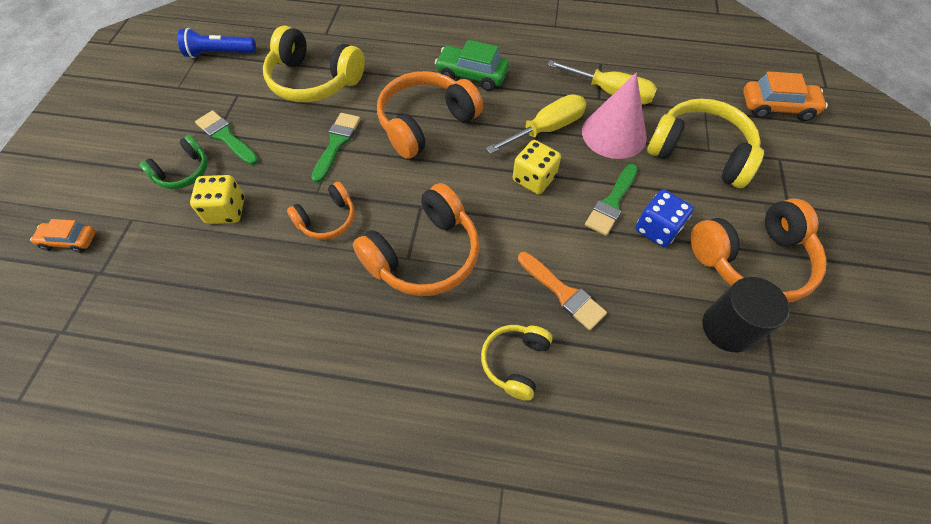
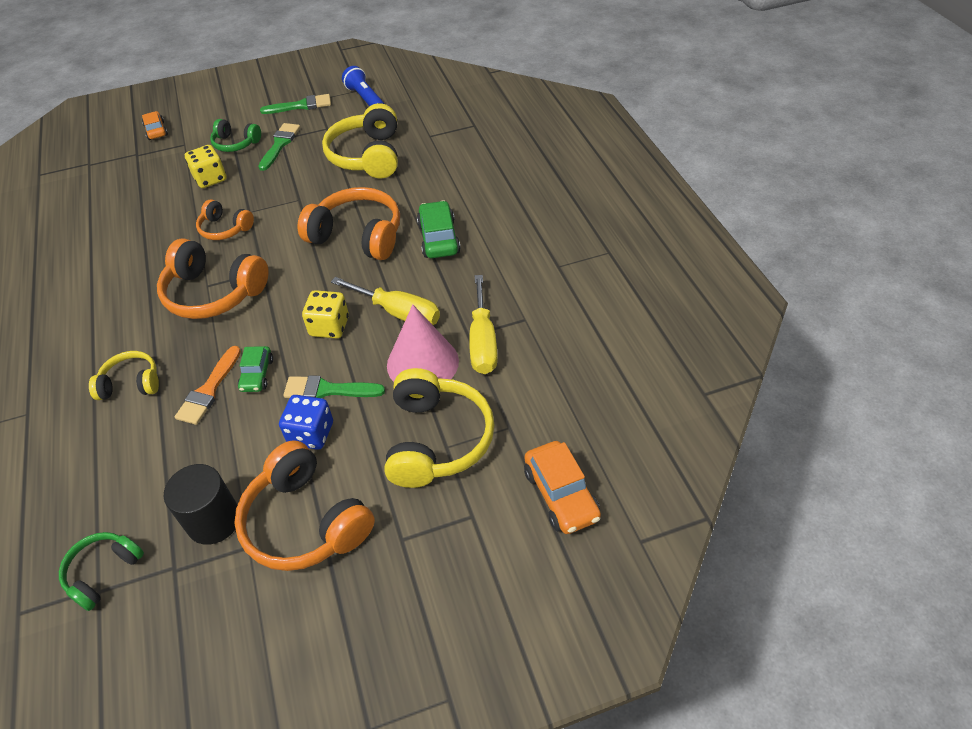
camera: 65 degrees right, 10 degrees down
green brush [311,113,360,183] -> green brush moved to [260,94,331,114]
none -> green headphones [59,532,144,611]
none -> green car [238,346,273,392]

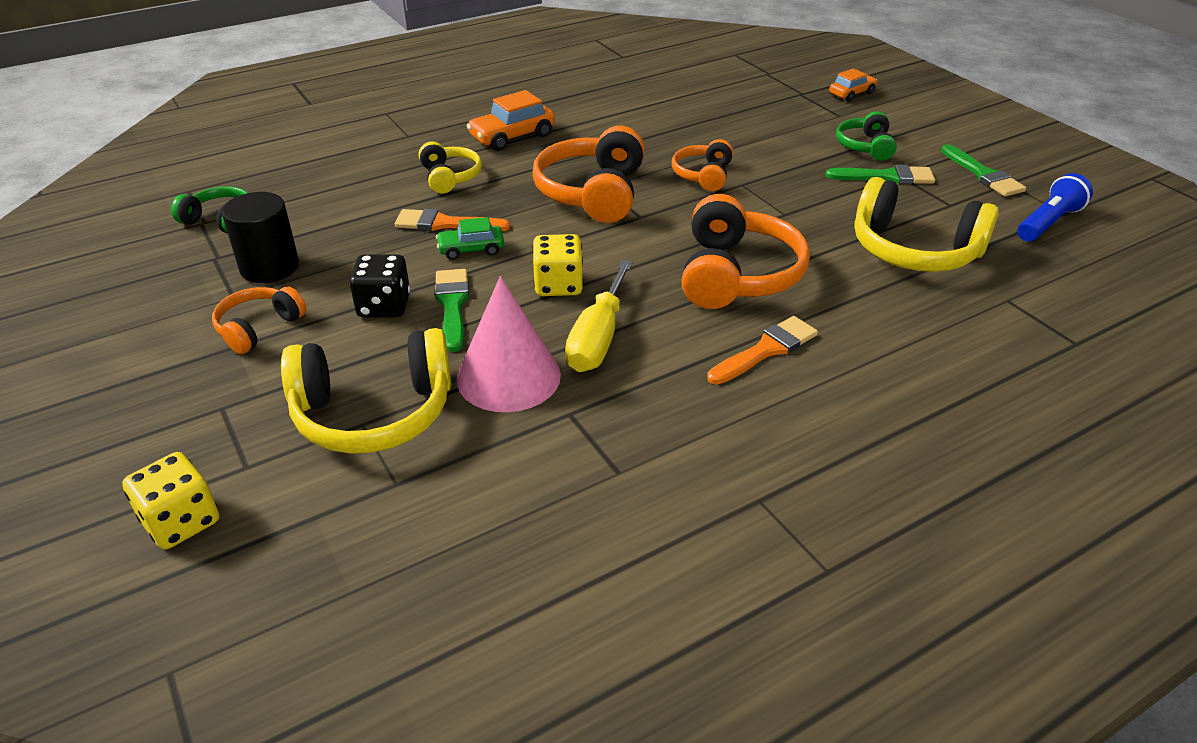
camera: 75 degrees right, 10 degrees down
yellow dice [185,145,227,188] -> yellow dice moved to [122,452,219,549]
orange headphones [234,440,375,571] -> orange headphones [212,287,307,354], size x0.56
blue dice [279,395,333,450] -> black dice [349,254,410,318]
yellow headphones [322,103,398,178] -> yellow headphones turned 135 degrees counterclockwise [855,177,999,272]
green car [417,201,461,258] -> orange brush [707,316,818,385]
yellow screwdriver [469,275,498,374] -> none
orange car [524,441,601,534] -> orange car moved to [467,90,555,151]

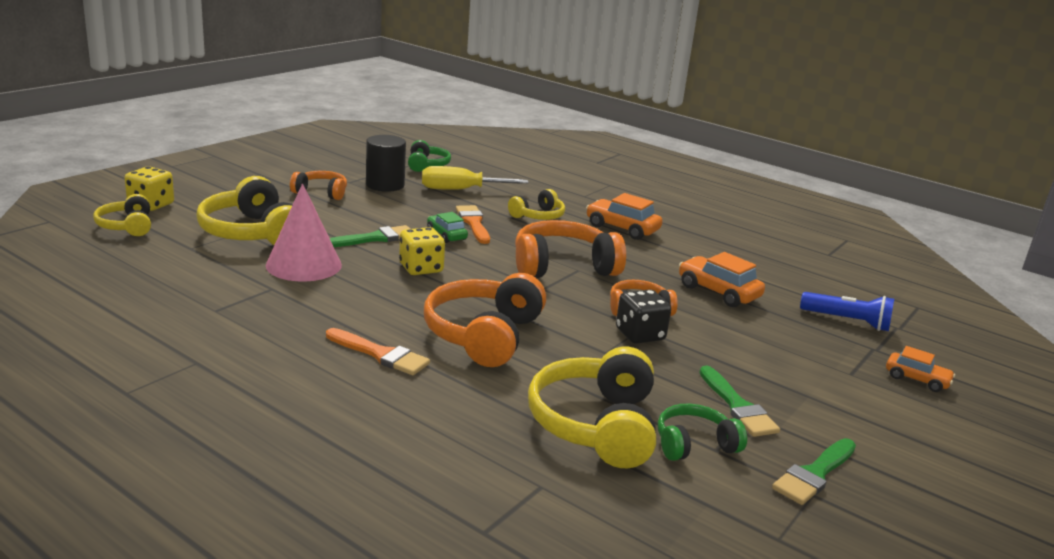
camera: 65 degrees right, 15 degrees down
black dice [349,254,410,318] -> black dice moved to [616,290,671,344]
yellow screwdriver [565,260,633,372] -> yellow screwdriver moved to [422,166,529,190]
orange headphones [681,194,810,309] -> orange headphones turned 120 degrees clockwise [424,273,546,367]
green headphones [836,111,897,161] -> green headphones moved to [658,404,747,461]
blue flashlight [1017,173,1093,241] -> blue flashlight moved to [800,292,894,331]
none -> yellow headphones [93,194,151,236]
none -> orange car [679,252,765,307]

